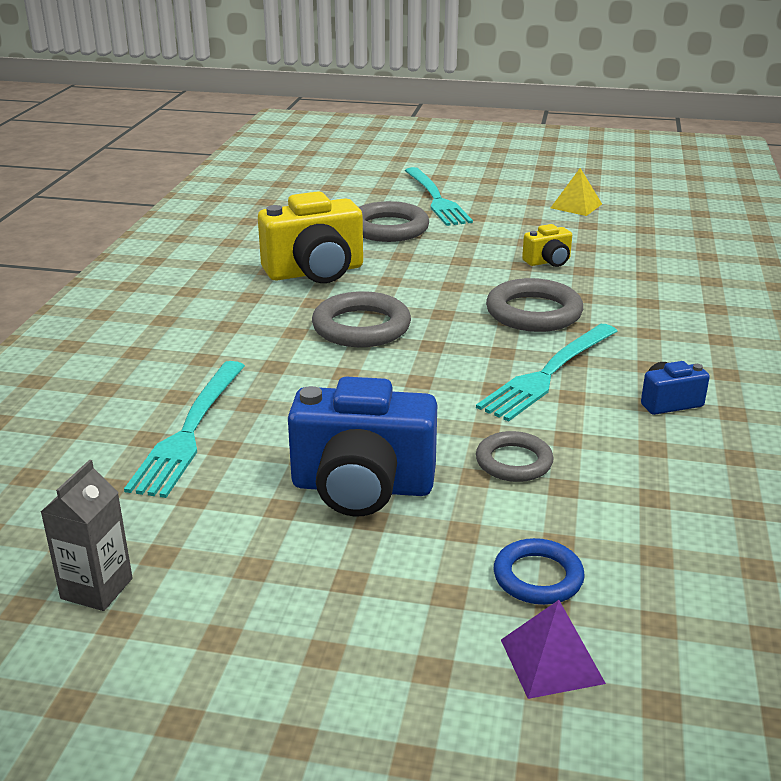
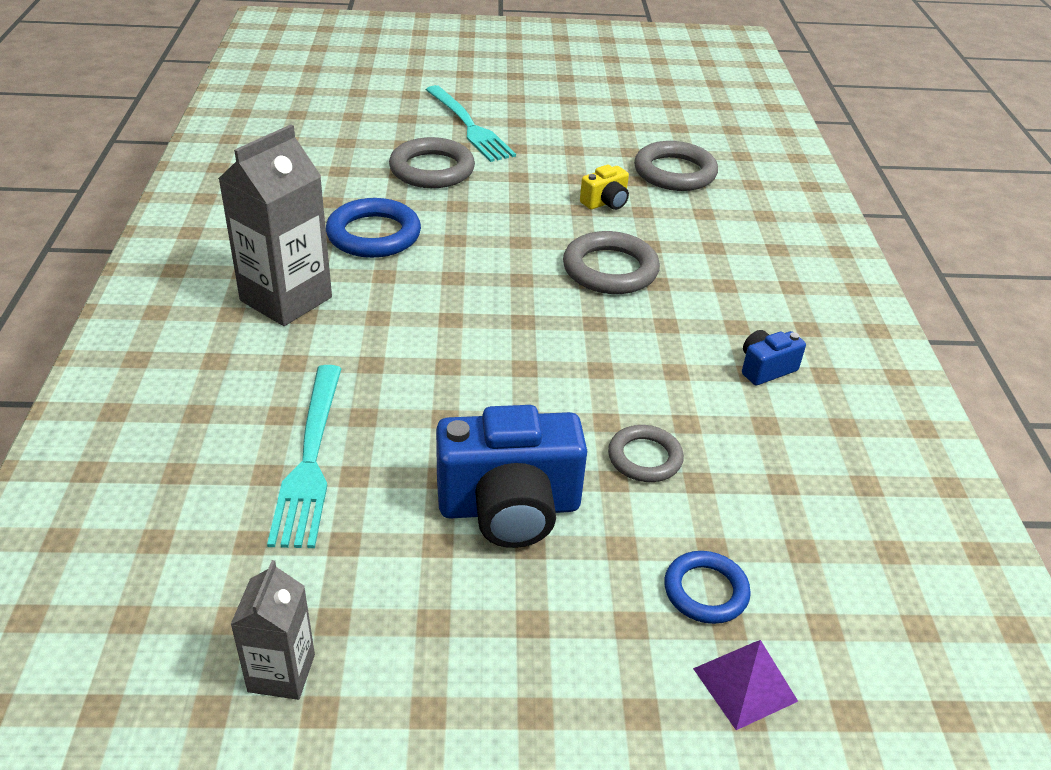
camera: 15 degrees left, 10 degrees up
yellow camera [258,191,363,283] -> blue ring [326,198,421,258]
grey ring [312,291,411,347] -> grey ring moved to [634,141,718,191]
turquoise fork [476,324,617,422] -> none
yellow pyramid [551,168,602,216] -> none
none -> grey carton [218,124,332,326]

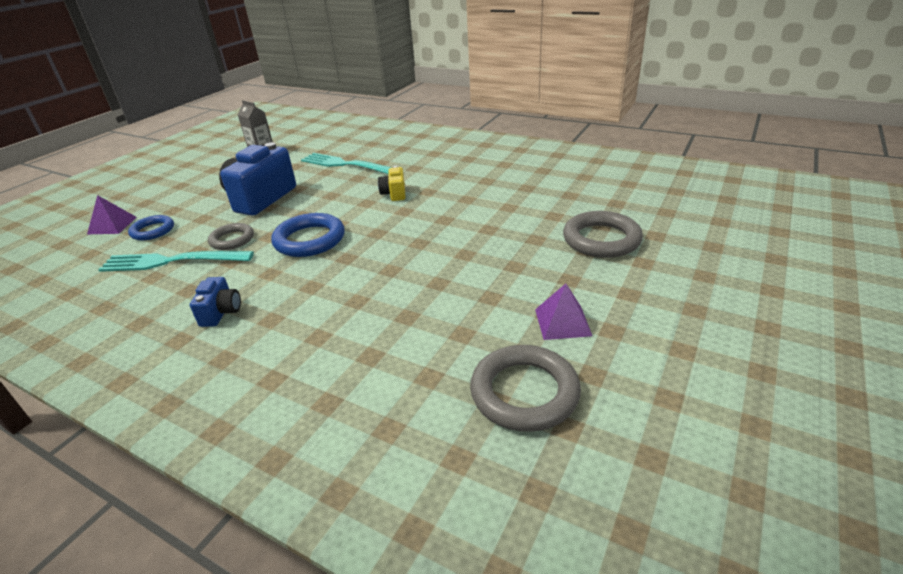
camera: 125 degrees right, 5 degrees down
grey carton [218,124,332,326] -> none
blue ring [326,198,421,258] -> blue ring moved to [271,213,345,257]
turquoise fork [426,85,516,162] -> turquoise fork moved to [98,251,254,272]
grey ring [563,231,660,294] -> none
yellow camera [580,165,629,210] -> yellow camera moved to [378,166,405,201]
none -> purple pyramid [535,284,592,340]

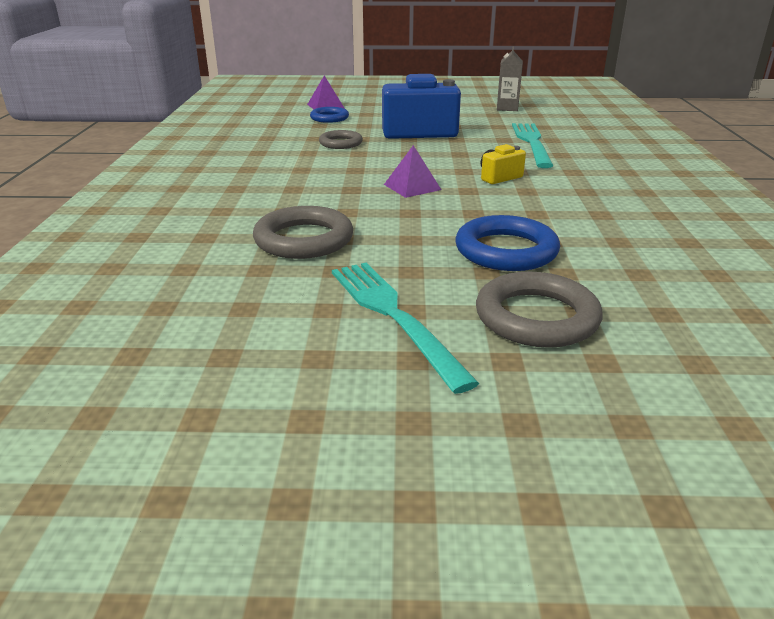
camera: 60 degrees right, 5 degrees down
turquoise fork [98,251,254,272] -> turquoise fork moved to [332,263,479,394]
blue camera [190,277,241,327] -> none
blue ring [271,213,345,257] -> blue ring moved to [456,215,560,271]
grey ring [470,345,581,432] -> grey ring moved to [253,206,353,259]
purple pyramid [535,284,592,340] -> purple pyramid moved to [384,145,441,198]

